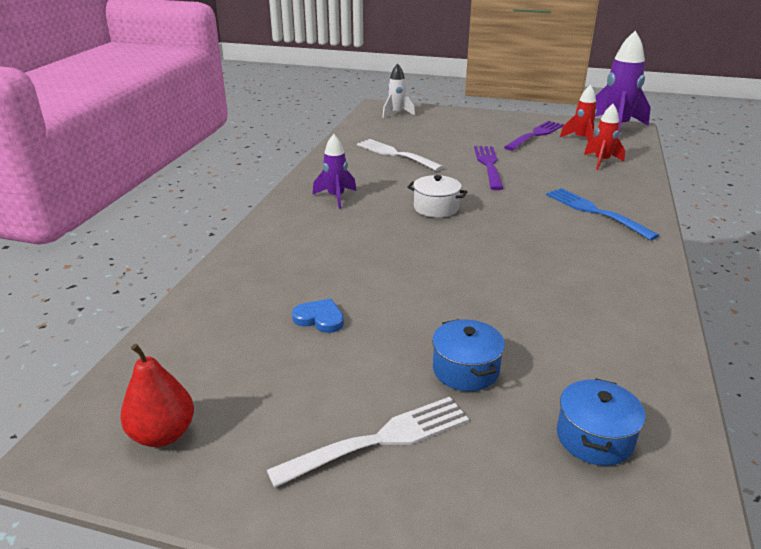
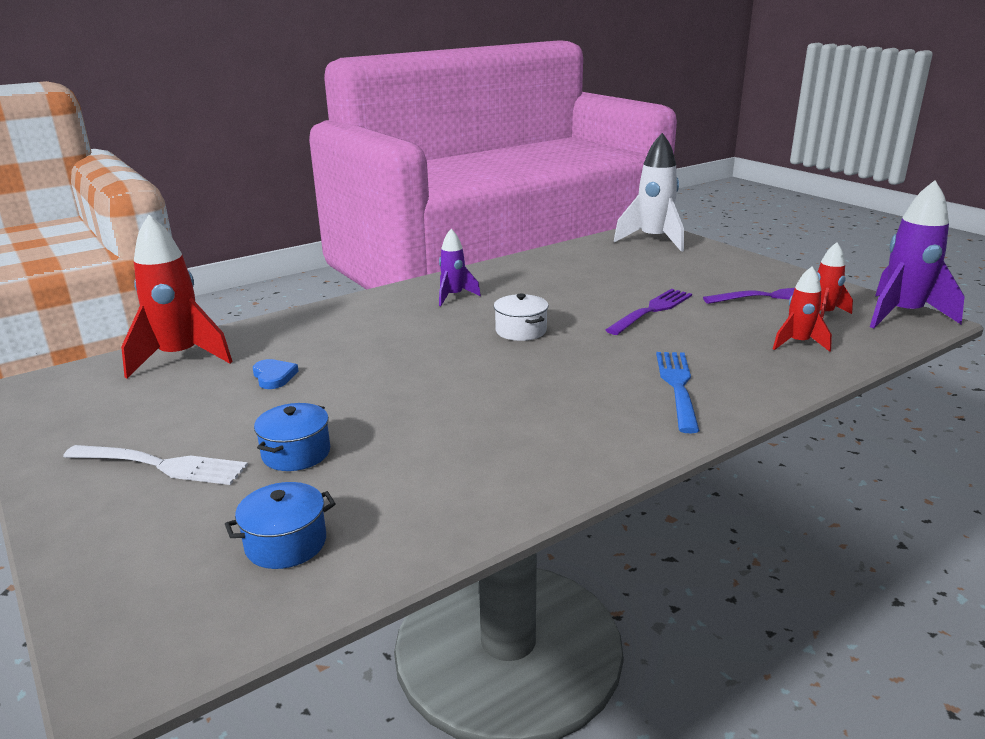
camera: 40 degrees right, 5 degrees down
red pear [120,344,194,447] -> none
white fork [357,139,444,171] -> none
white rocket [382,63,415,118] -> white rocket [614,133,684,252], size x1.78
none -> red rocket [121,215,233,378]

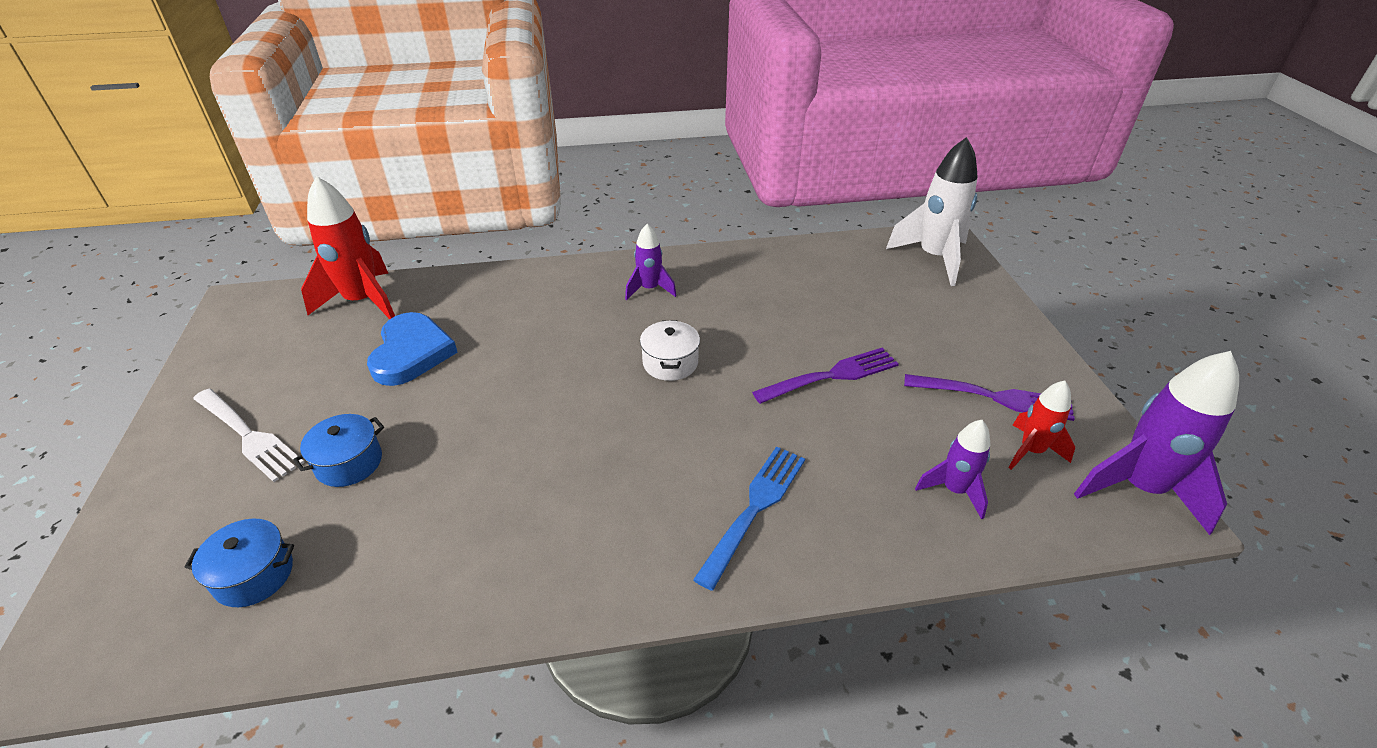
camera: 25 degrees right, 15 degrees up
blue heart [253,359,299,389] -> blue heart [367,312,458,386], size x1.92
red rocket [773,267,832,352] -> purple rocket [915,420,991,520]

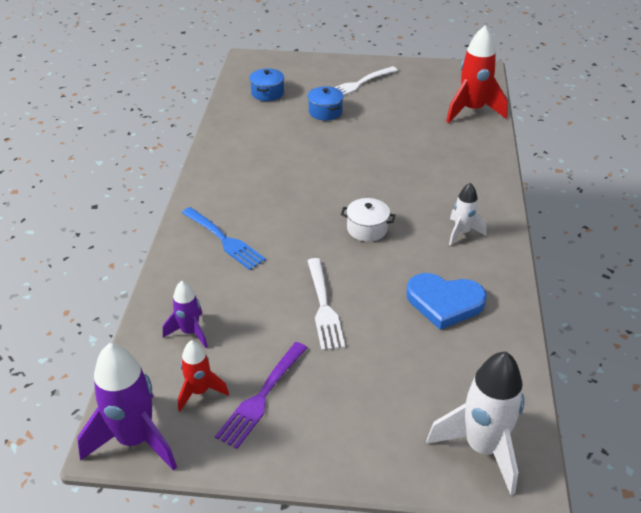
camera: 105 degrees right, 0 degrees up
blue heart [367,312,458,386] -> blue heart moved to [407,273,487,330]
purple rocket [625,224,677,300] -> white rocket [449,183,487,246]
purple fork [752,347,899,404] -> white fork [307,258,345,351]

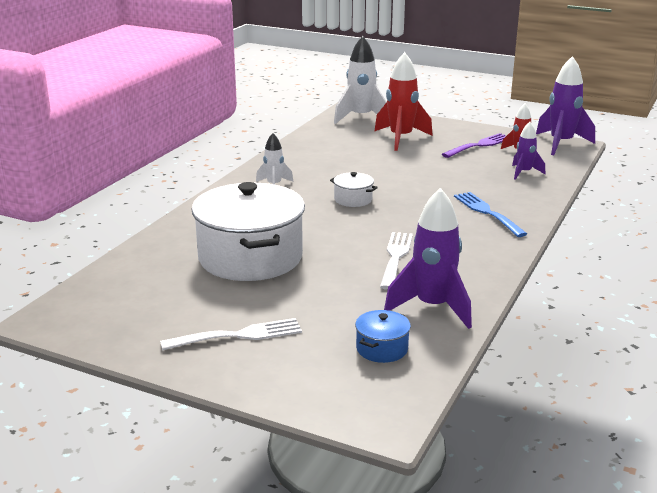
camera: 160 degrees left, 15 degrees down
white fork [307,258,345,351] -> white fork moved to [380,232,413,290]
blue pot [308,86,344,120] -> none
blue heart [407,273,487,330] -> none
red rocket [446,26,508,123] -> red rocket moved to [374,52,433,151]
none -> white pot [192,182,305,281]
none -> purple rocket [384,188,472,329]

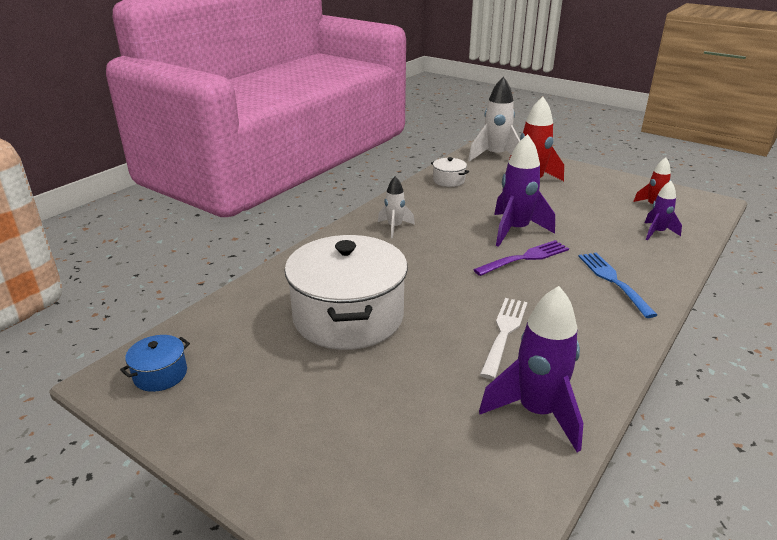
camera: 10 degrees right, 5 degrees up
white fork [160,318,302,351] -> none
white pot [330,172,378,207] -> white pot moved to [431,157,469,187]
blue pot [355,310,411,363] -> blue pot moved to [120,335,190,392]
purple fork [442,133,506,158] -> purple fork moved to [473,240,569,276]
purple rocket [536,56,595,155] -> purple rocket moved to [494,134,555,247]

